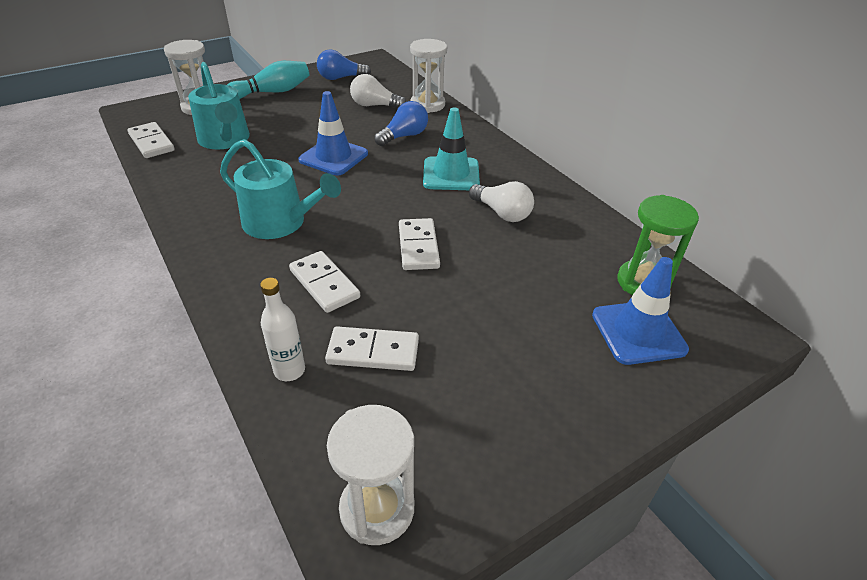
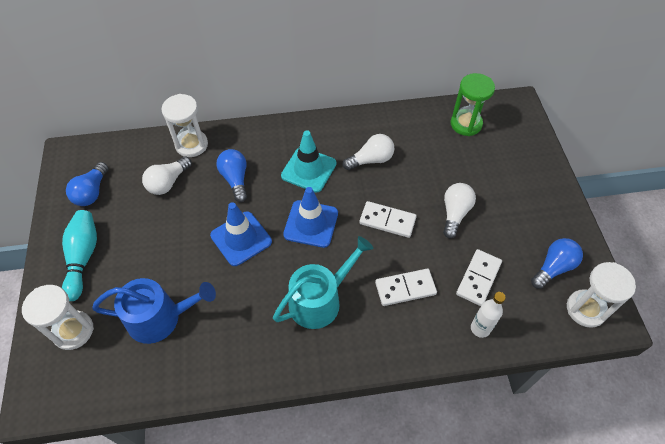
camera: 65 degrees left, 15 degrees up
white domino [127,122,175,158] -> none
turquoise watering can [188,62,250,150] -> blue watering can [92,278,216,344]
blue traffic cone [592,257,689,365] -> blue traffic cone moved to [283,187,338,248]
none -> white light bulb [443,183,476,238]
none -> blue light bulb [531,238,583,289]

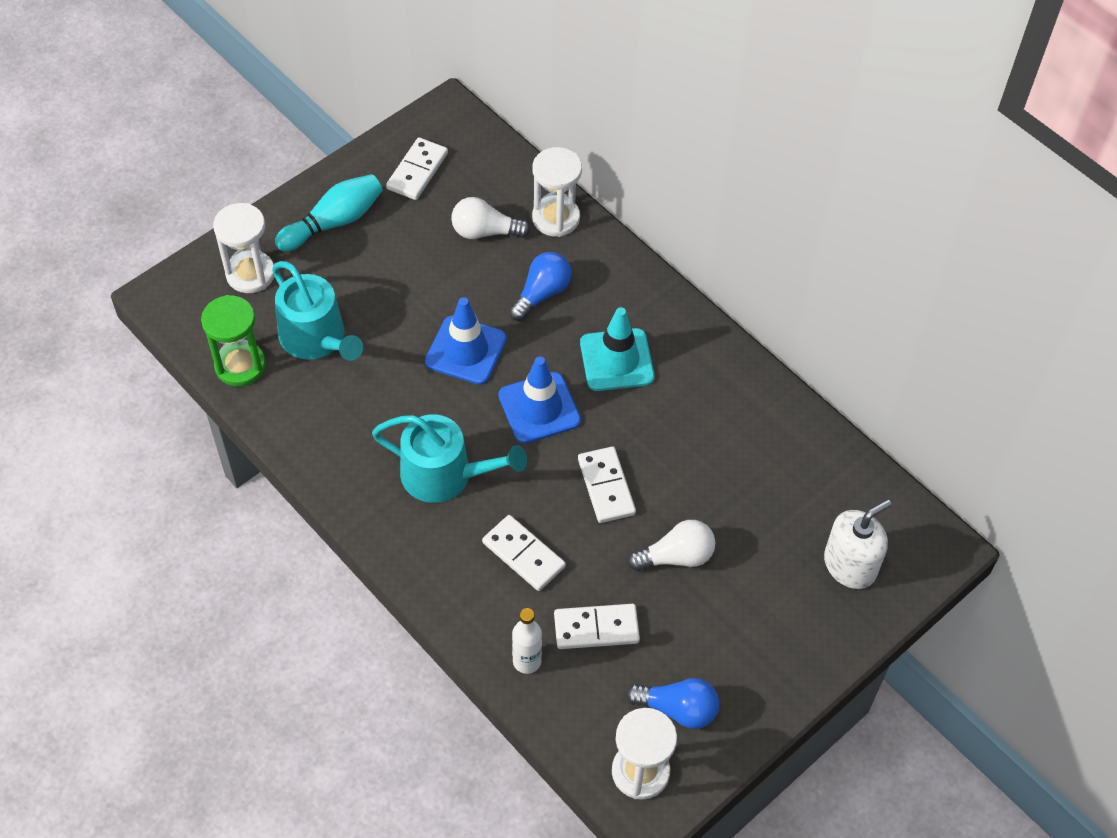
camera: 55 degrees right, 0 degrees up
blue light bulb [66,162,108,206] -> white domino [386,137,448,200]
blue watering can [92,278,216,344] -> turquoise watering can [272,261,363,361]
white light bulb [343,134,394,170] -> none
green hourglass [451,73,495,136] -> green hourglass moved to [201,295,266,386]
none -> white soap dispenser [824,500,892,589]

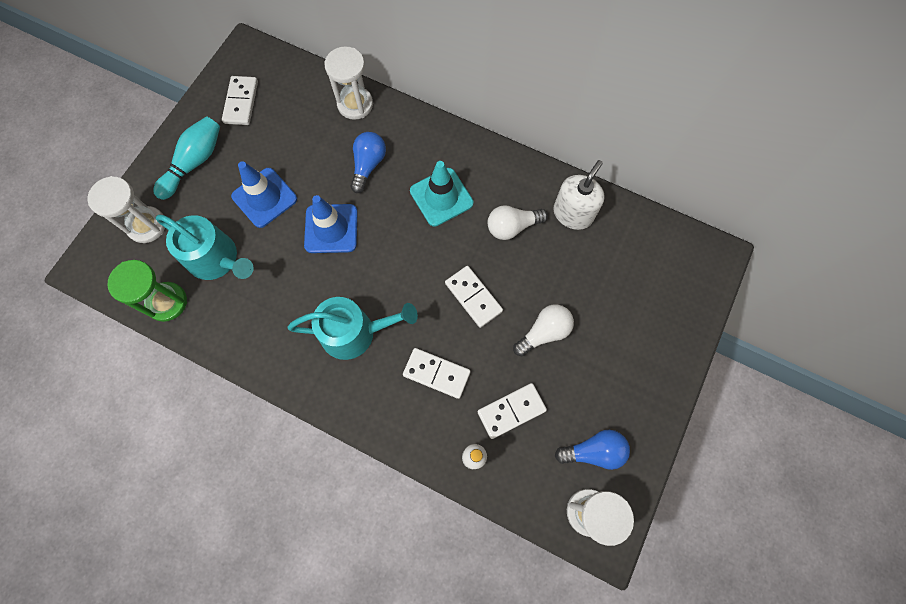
camera: 20 degrees left, 15 degrees up
white light bulb [451,197,531,239] -> white light bulb moved to [488,205,548,240]
blue traffic cone [498,356,581,444] -> blue traffic cone moved to [231,161,297,228]
white soap dispenser [824,500,892,589] -> white soap dispenser moved to [553,160,605,230]

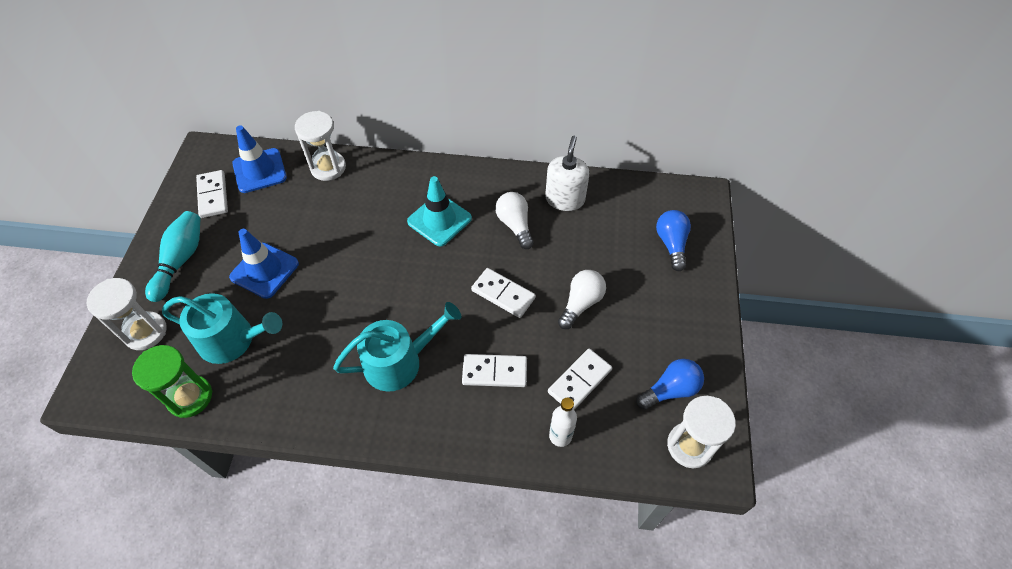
camera: 20 degrees left, 15 degrees down
blue traffic cone [304,195,358,253] -> blue traffic cone moved to [232,125,287,193]
blue light bulb [350,132,386,193] -> blue light bulb moved to [656,210,691,271]
white light bulb [488,205,548,240] -> white light bulb turned 105 degrees clockwise [495,192,534,249]

